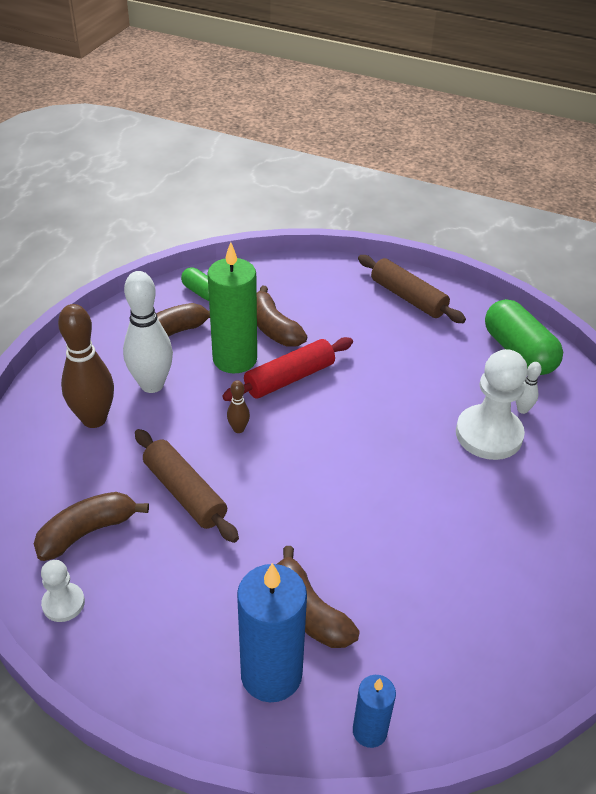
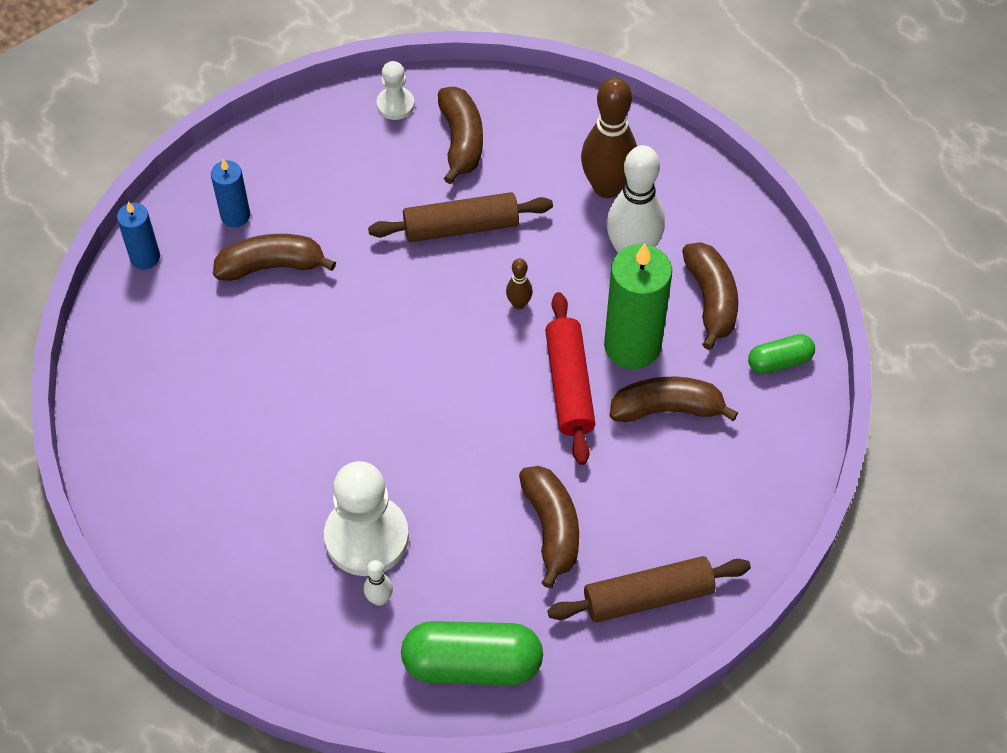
camera: 120 degrees right, 15 degrees up
blue candle [237,563,307,702] -> blue candle [211,159,250,227], size x0.54
none -> brown banana [519,466,579,589]

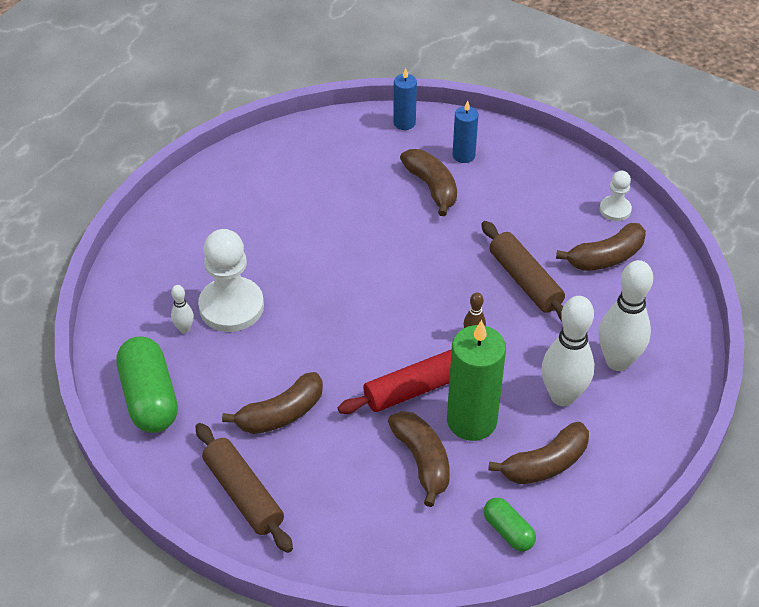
camera: 70 degrees right, 10 degrees down
brown bowling pin [581,77,637,198] -> white bowling pin [599,260,653,371]

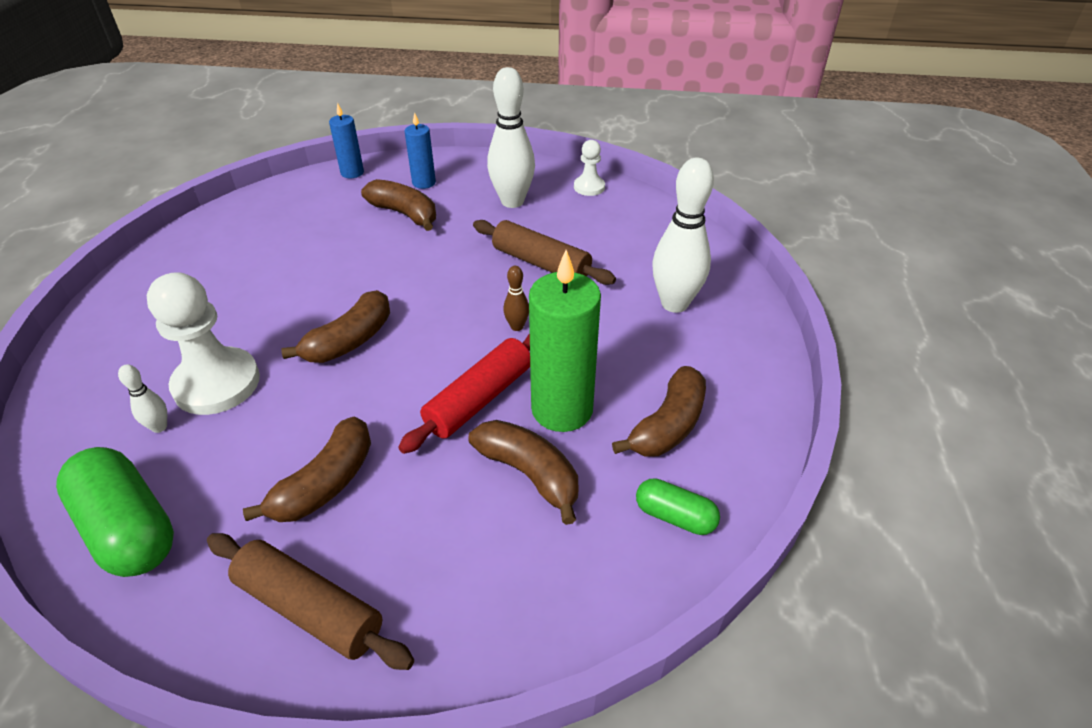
camera: 25 degrees left, 5 degrees down
white bowling pin [542,296,594,406] -> white bowling pin moved to [487,67,535,208]
brown banana [556,223,646,271] -> brown banana moved to [281,290,390,363]

